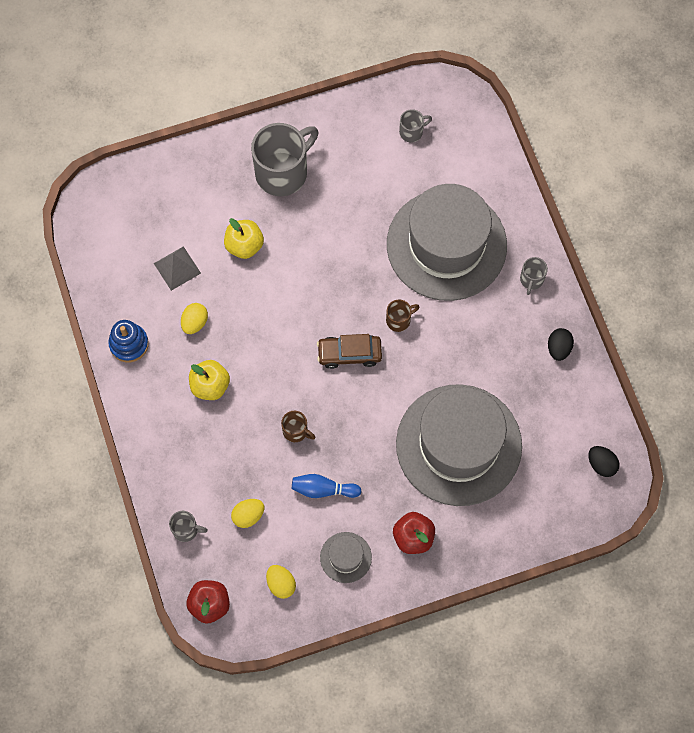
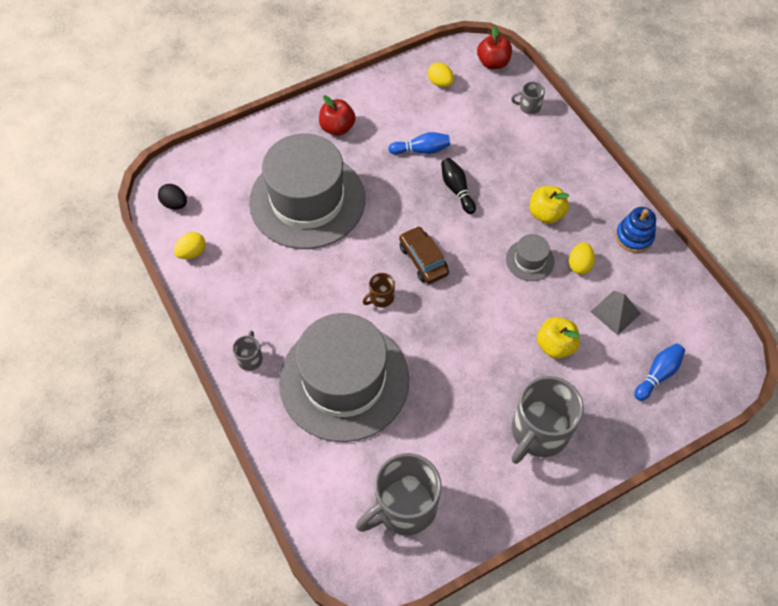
camera: 170 degrees right, 10 degrees down
yellow egg [231,499,264,528] -> yellow egg moved to [174,232,206,259]
brown mug [281,411,316,442] -> black bowling pin [441,158,476,214]
brown car [317,334,382,369] -> brown car turned 105 degrees counterclockwise [399,226,449,284]
grey hat [320,532,372,583] -> grey hat moved to [506,234,554,281]
grey mug [399,109,432,142] -> grey mug [356,453,442,535], size x2.21
black egg [548,328,574,361] -> none
none -> blue bowling pin [634,343,685,401]

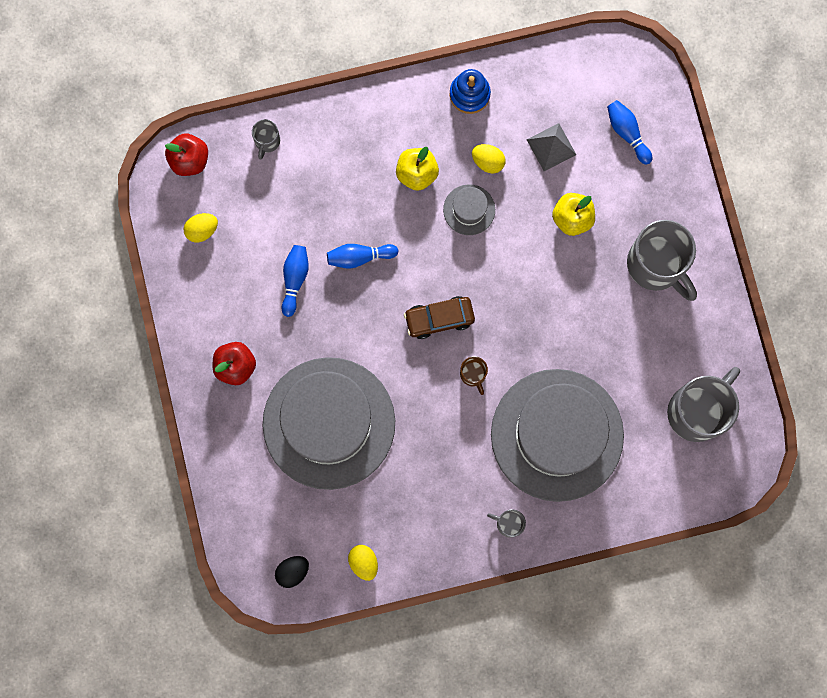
camera: 75 degrees left, 20 degrees up
grey mug [356,453,442,535] -> grey mug turned 120 degrees counterclockwise [667,367,740,442]
black bowling pin [441,158,476,214] -> blue bowling pin [327,244,399,269]

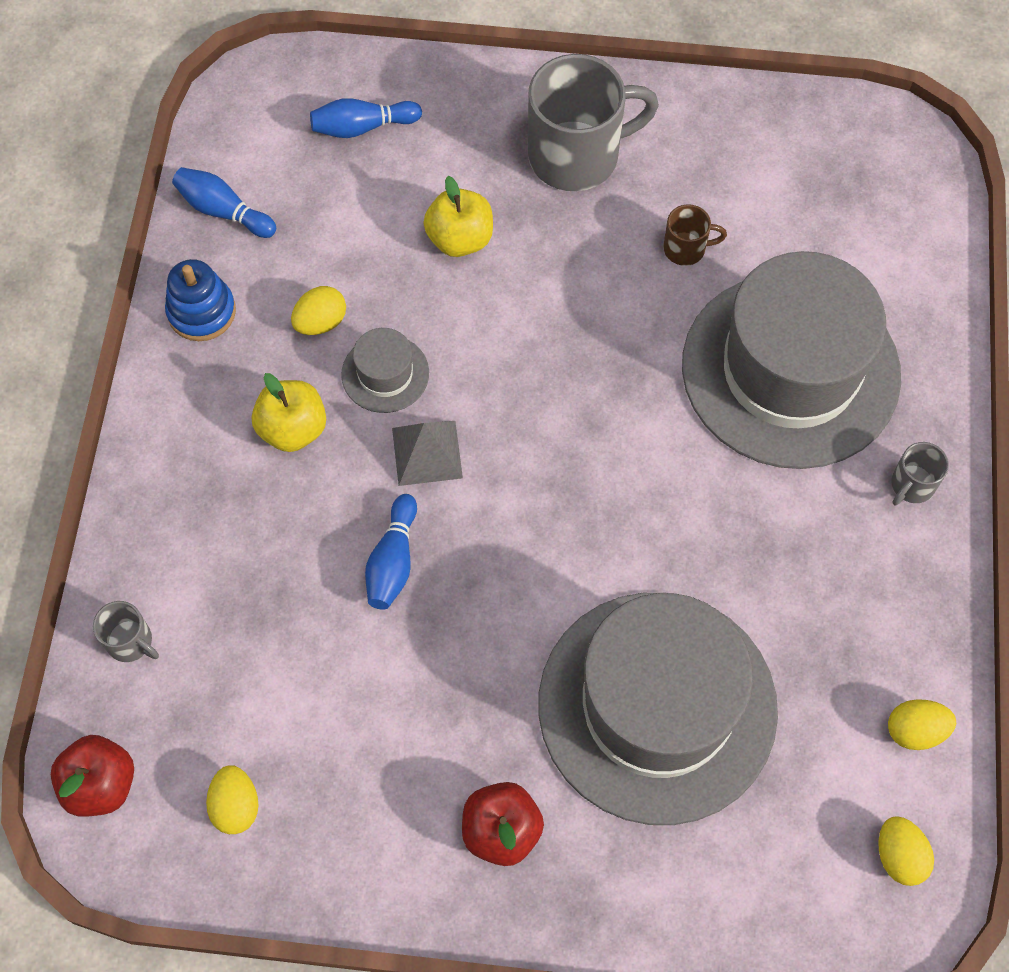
camera: 70 degrees left, 15 degrees down
black egg [275,556,309,588] -> yellow egg [879,816,934,886]
blue bowling pin [282,245,309,317] -> blue bowling pin moved to [172,167,276,238]
brown car [404,296,475,339] -> none
brown mug [460,356,488,395] -> brown mug moved to [663,204,727,266]
grey pyramid [527,123,576,171] -> grey pyramid moved to [392,421,463,486]
grey mug [667,367,740,442] -> none

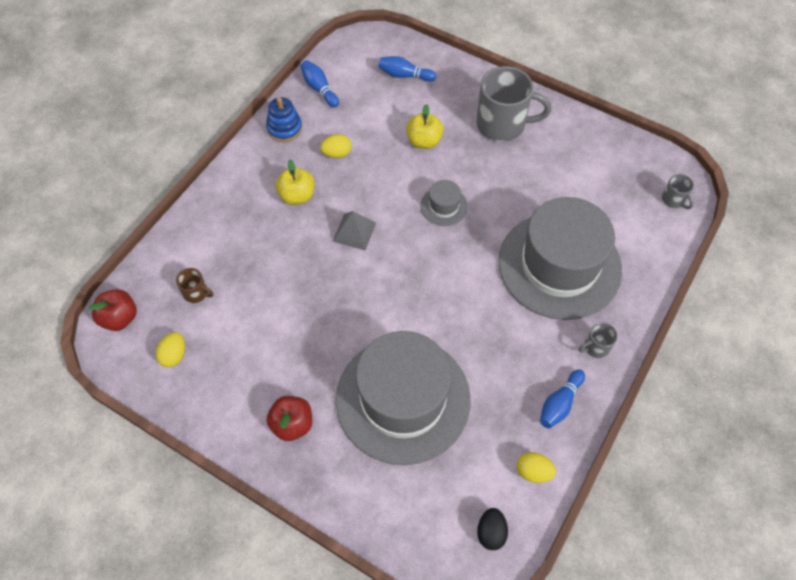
camera: 25 degrees right, 5 degrees down
grey mug [93,601,159,662] -> grey mug moved to [662,174,694,209]
grey hat [341,328,429,413] -> grey hat moved to [420,180,468,226]
blue bowling pin [365,494,417,610] -> blue bowling pin moved to [540,369,585,428]
brown mug [663,204,727,266] -> brown mug moved to [176,268,213,303]
yellow egg [879,816,934,886] -> black egg [477,508,508,550]

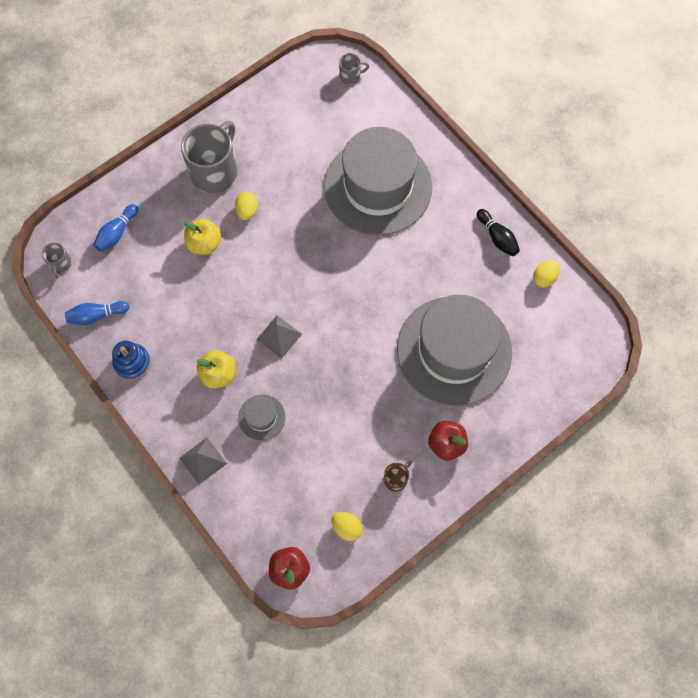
camera: 70 degrees left, 10 degrees up
brown mug [176,268,213,303] -> brown mug moved to [384,460,412,492]
yellow egg [320,134,352,158] -> yellow egg moved to [235,192,258,220]
grey hat [420,180,468,226] -> grey hat moved to [238,395,286,441]
black egg [477,508,508,550] -> none
blue bowling pin [540,369,585,428] -> black bowling pin [477,209,520,256]
grey mug [579,322,618,358] -> grey mug moved to [42,242,72,278]
none -> grey pyramid [179,438,227,485]

